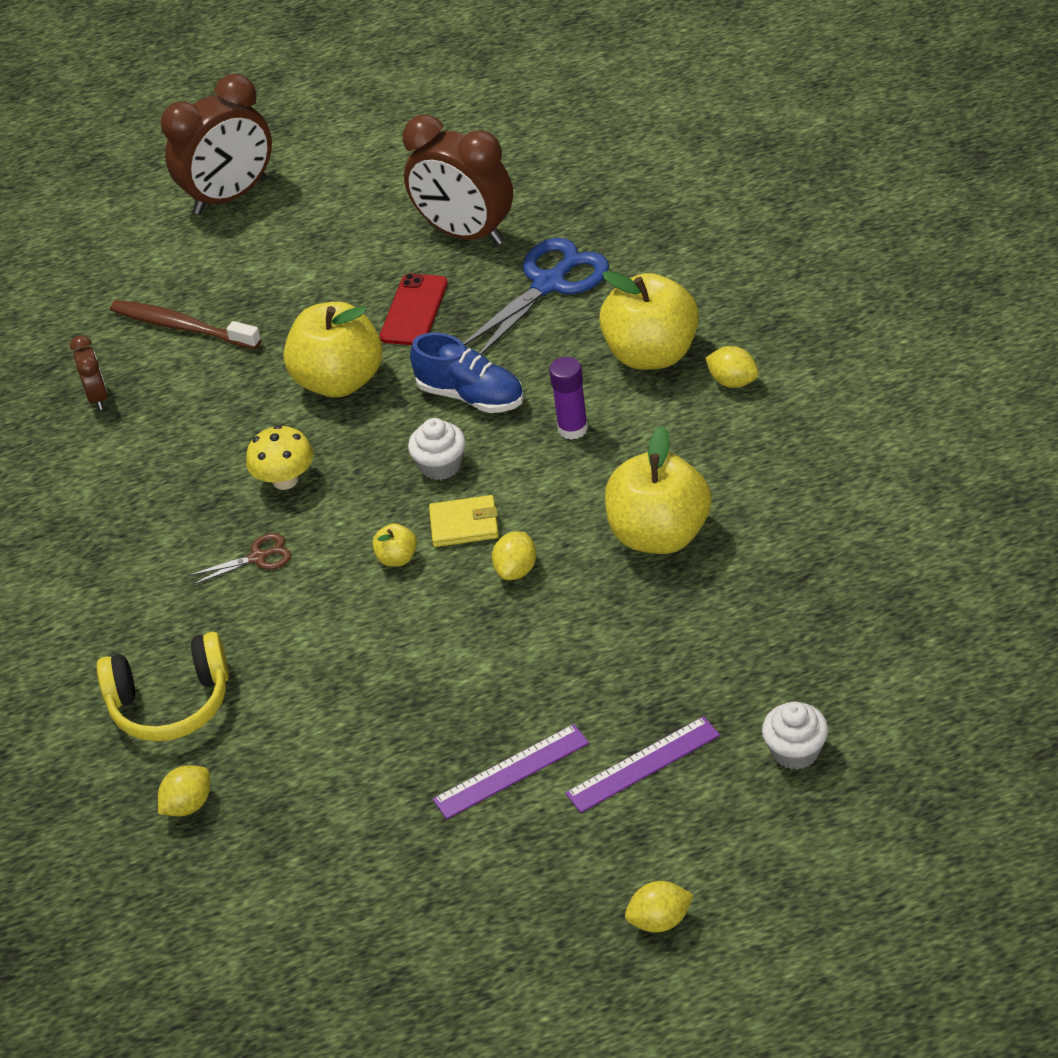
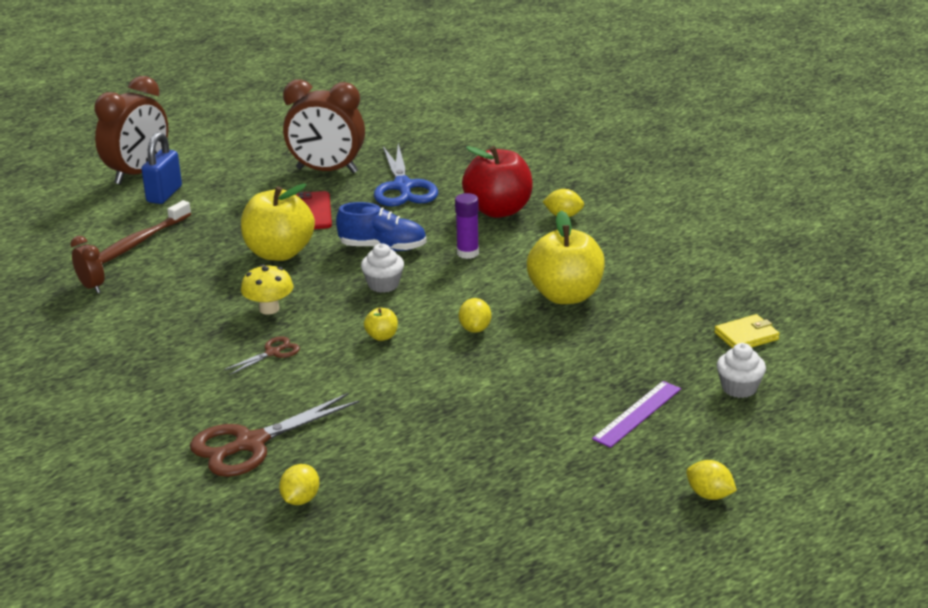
camera: 25 degrees left, 15 degrees down
yellow headphones [97,632,229,742] -> brown scissors [190,393,360,477]
brown toothbrush [110,300,261,349] -> brown toothbrush turned 60 degrees counterclockwise [99,200,191,264]
yellow wallet [429,495,499,547] -> yellow wallet moved to [714,314,780,348]
purple ruler [433,724,589,819] -> none
blue scissors [463,238,609,355] -> blue scissors turned 150 degrees clockwise [374,144,438,206]
yellow apple [599,271,699,370] -> red apple [462,146,533,218]
yellow lemon [625,881,694,933] -> yellow lemon turned 75 degrees clockwise [686,460,737,500]
none -> blue padlock [141,132,182,204]

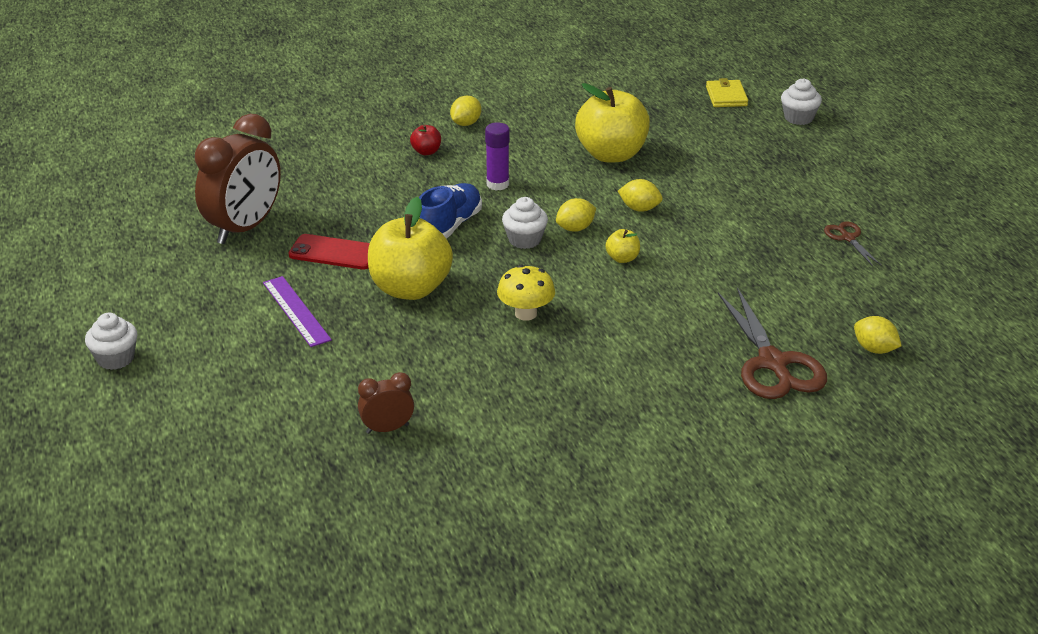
camera: 70 degrees left, 5 degrees up
brown clock [94,76,168,185] -> white cupcake [85,313,137,370]
brown toothbrush [99,200,191,264] -> none
blue padlock [141,132,182,204] -> none
brown scissors [224,336,300,375] -> brown scissors moved to [824,222,881,266]
blue scissors [374,144,438,206] -> none
red apple [462,146,533,218] -> red apple [410,125,441,155], size x0.42
purple ruler [592,381,681,448] -> purple ruler moved to [263,276,332,347]
yellow lemon [686,460,737,500] -> yellow lemon moved to [556,198,596,232]

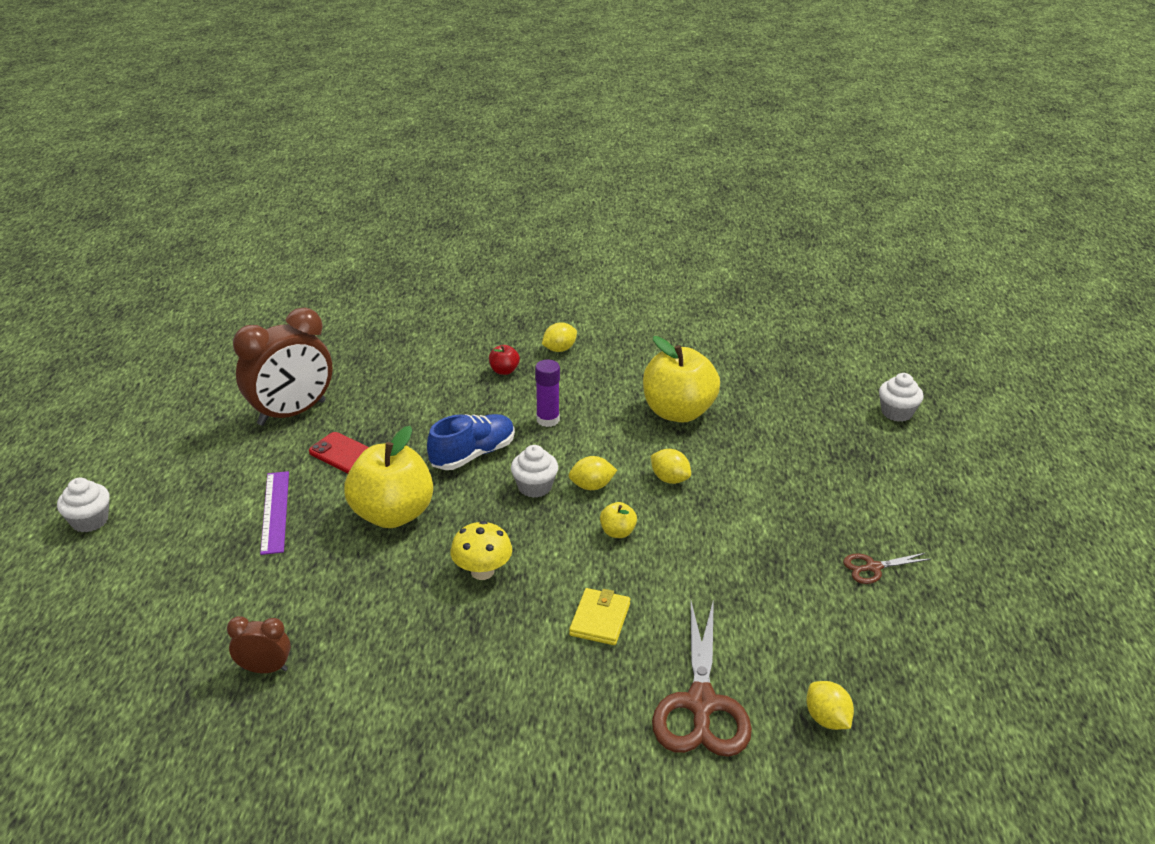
camera: 20 degrees right, 0 degrees up
yellow wallet [706,78,748,107] -> yellow wallet moved to [569,588,630,645]
brown scissors [824,222,881,266] -> brown scissors turned 105 degrees counterclockwise [843,553,931,584]

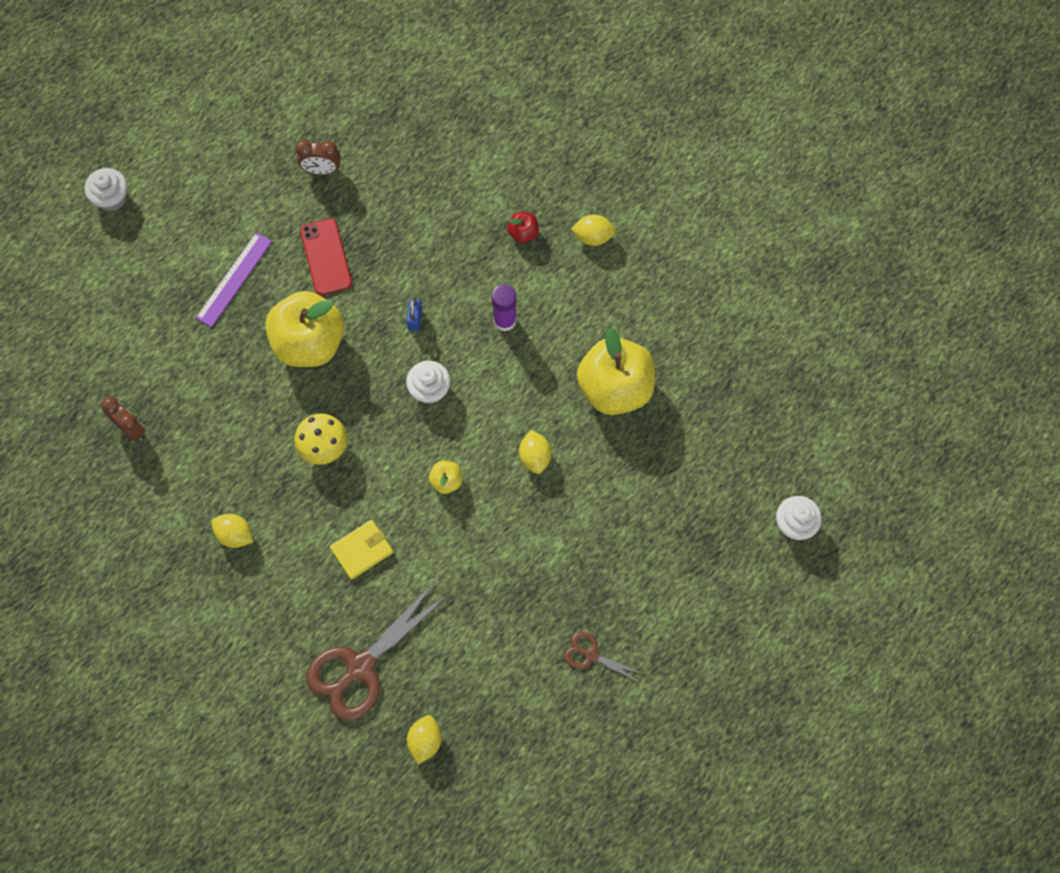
camera: 40 degrees right, 35 degrees up
brown clock [233,307,333,426] -> brown clock [295,140,341,174], size x0.48
blue shoe [427,414,515,470] -> blue padlock [406,298,422,332]
yellow lemon [569,456,617,490] -> yellow lemon moved to [212,514,253,548]

